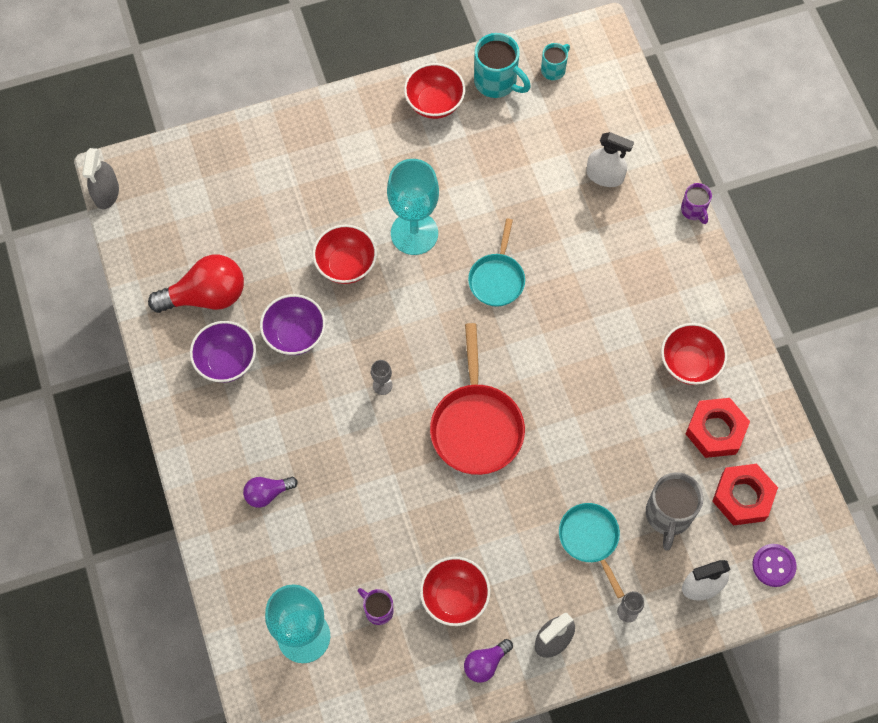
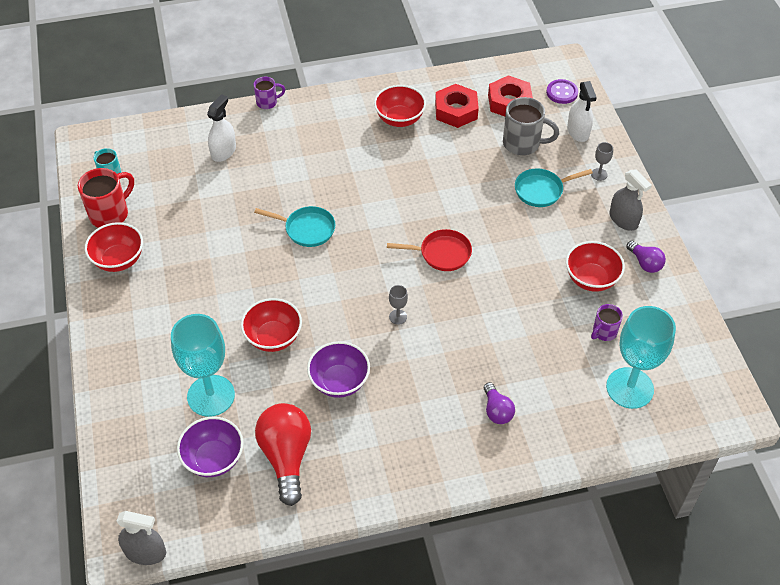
camera: 85 degrees left, 15 degrees down
purple bowl [190,321,256,383] -> purple bowl moved to [177,417,243,477]
turquoise goblet [387,159,439,255] -> turquoise goblet moved to [171,314,235,417]
red pan [430,323,525,475] -> red pan [387,229,472,271], size x0.63
turquoise mug [474,33,531,98] -> red mug [78,168,134,228]

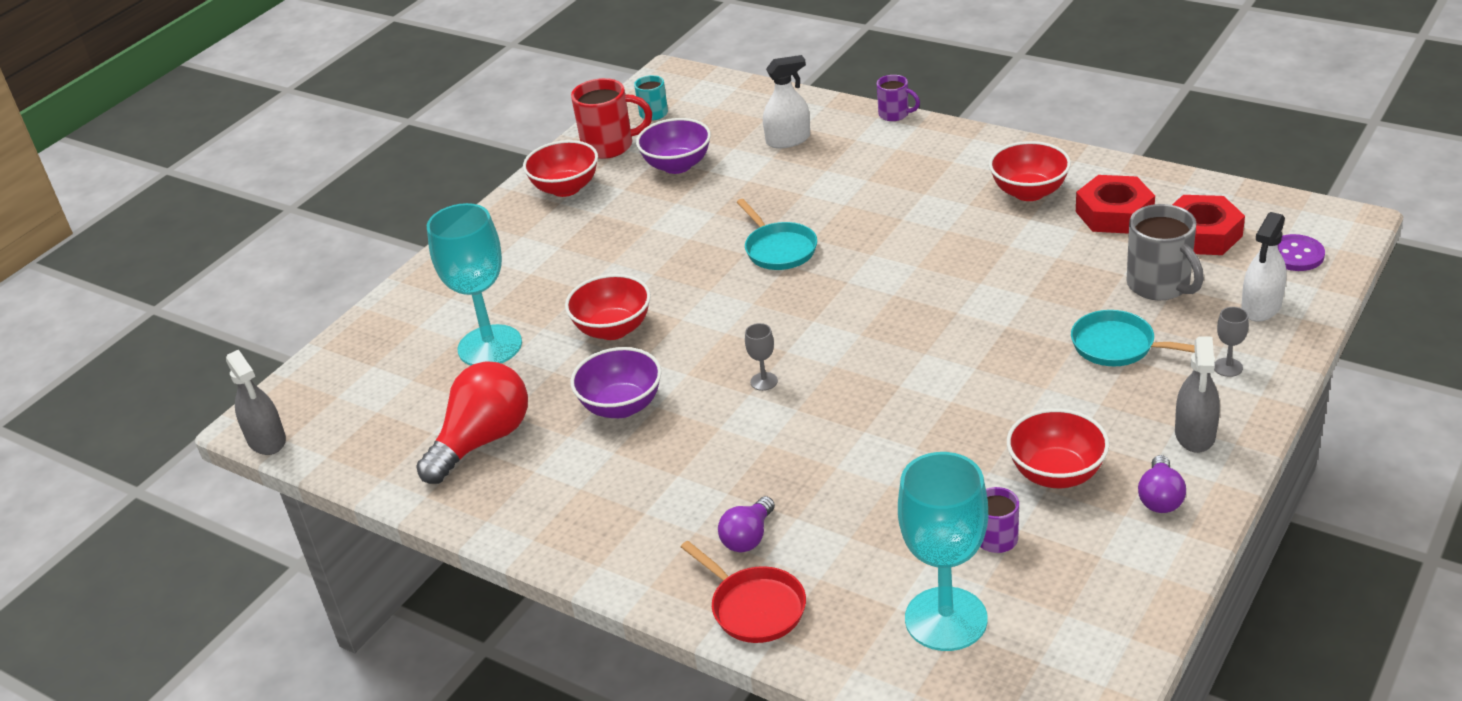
camera: 50 degrees right, 15 degrees down
purple bowl [177,417,243,477] -> purple bowl moved to [636,118,711,174]
red pan [387,229,472,271] -> red pan moved to [681,541,806,643]

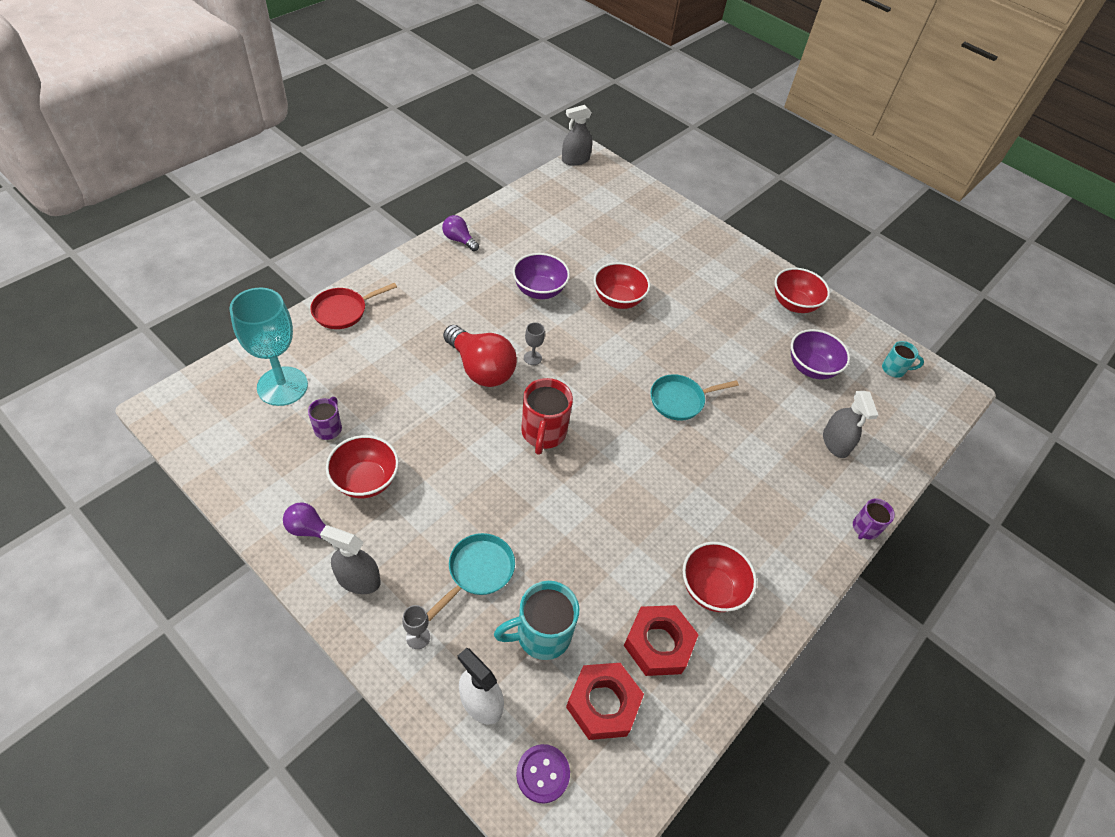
camera: 90 degrees right, 15 degrees up
red light bulb [416,361,528,484] -> red light bulb moved to [443,325,517,387]
turquoise goblet [427,203,522,365] -> none
red mug [571,78,652,159] -> red mug moved to [521,378,573,455]
purple light bulb [718,496,775,552] -> purple light bulb moved to [442,215,479,251]
white spray bottle [763,55,810,148] -> grey spray bottle [823,391,878,458]
grey mug [1127,204,1204,300] -> turquoise mug [494,581,579,660]

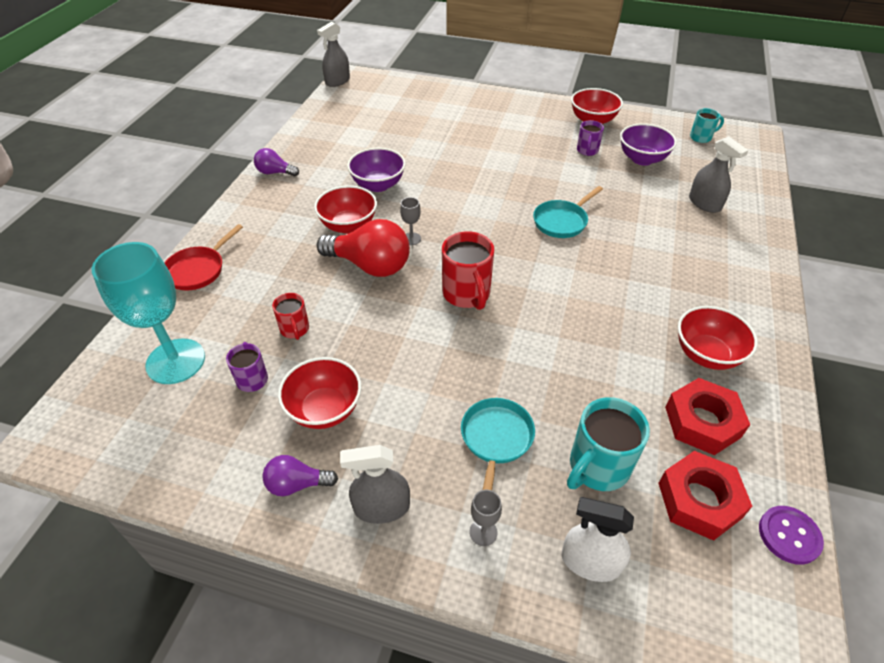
camera: 20 degrees left, 5 degrees down
purple button [516,744,570,803] -> purple button moved to [759,506,824,565]
red bowl [594,262,650,309] -> red bowl moved to [314,186,377,234]
purple mug [853,499,895,539] -> purple mug moved to [577,120,604,156]
none -> red mug [272,293,309,340]

